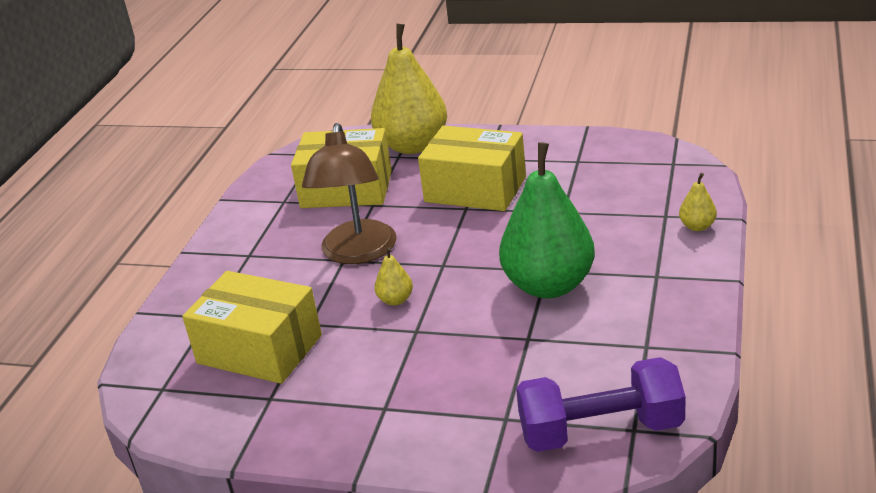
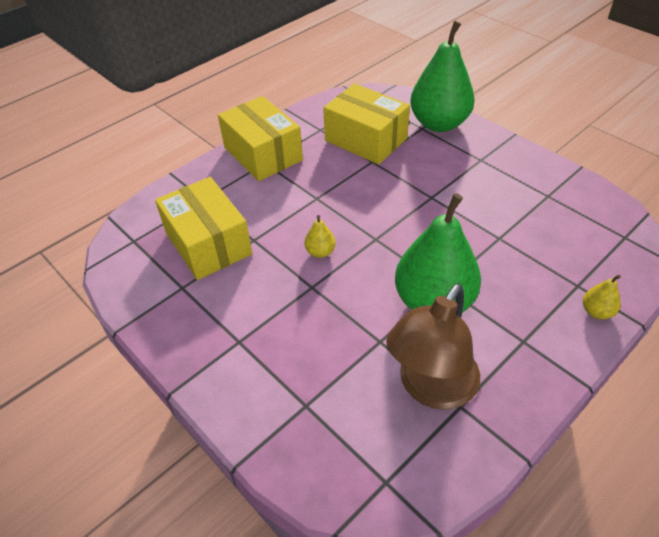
camera: 30 degrees right, 15 degrees up
brown lamp [302,123,397,264] -> brown lamp moved to [386,283,480,410]
yellow pear [371,24,447,154] -> green pear [410,21,475,132]
yellow box [418,126,526,211] -> yellow box moved to [218,96,303,181]
purple dumbbell [516,357,686,452] -> none

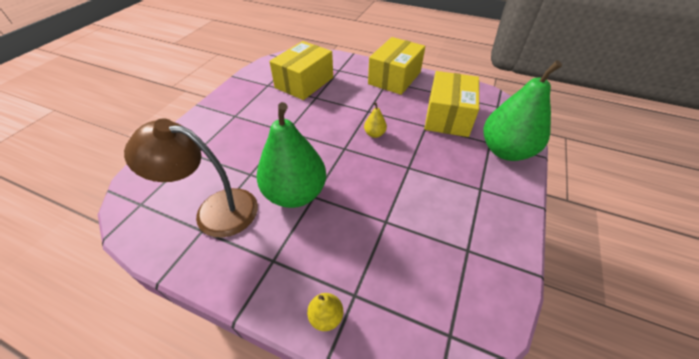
camera: 65 degrees right, 0 degrees up
yellow pear [305,215,336,258] -> yellow pear moved to [364,102,387,138]

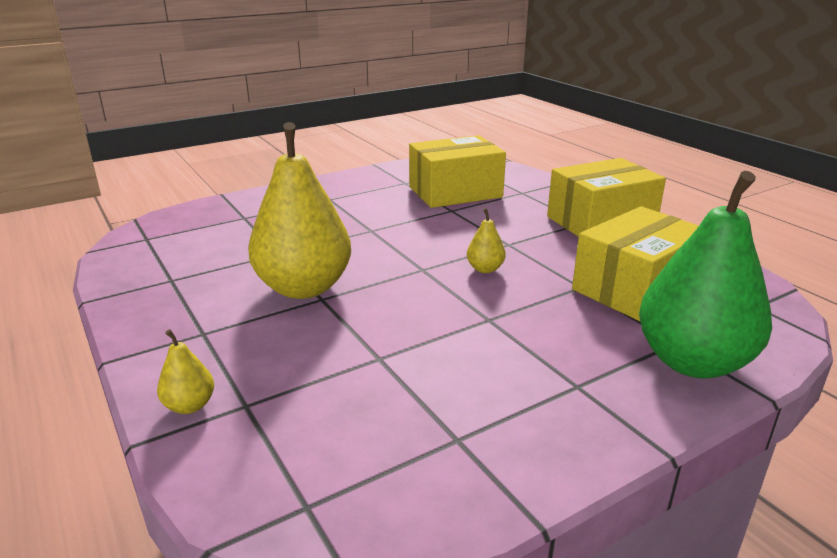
camera: 35 degrees right, 20 degrees down
brown lamp [124,118,258,238] -> none
green pear [257,102,326,208] -> yellow pear [248,122,351,299]

